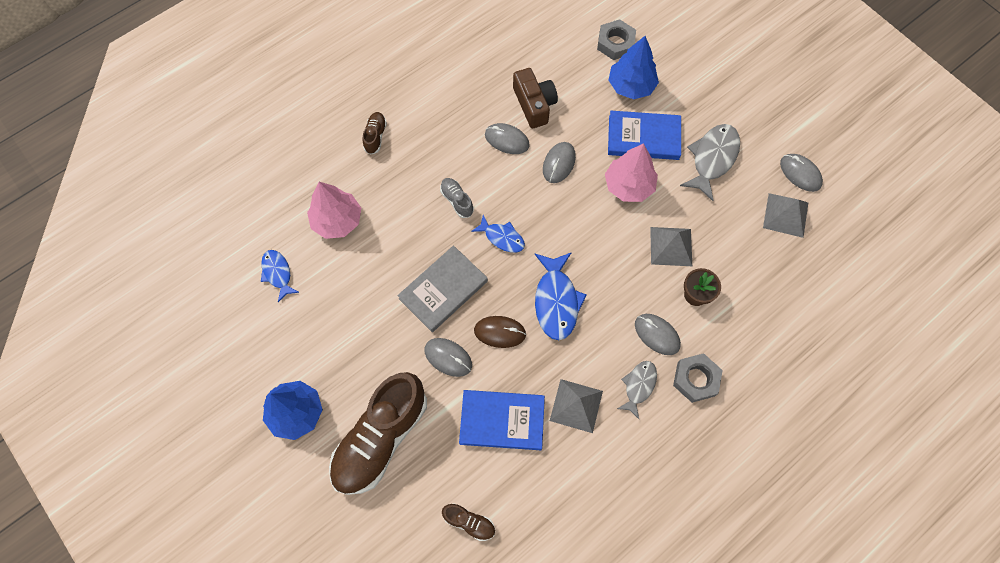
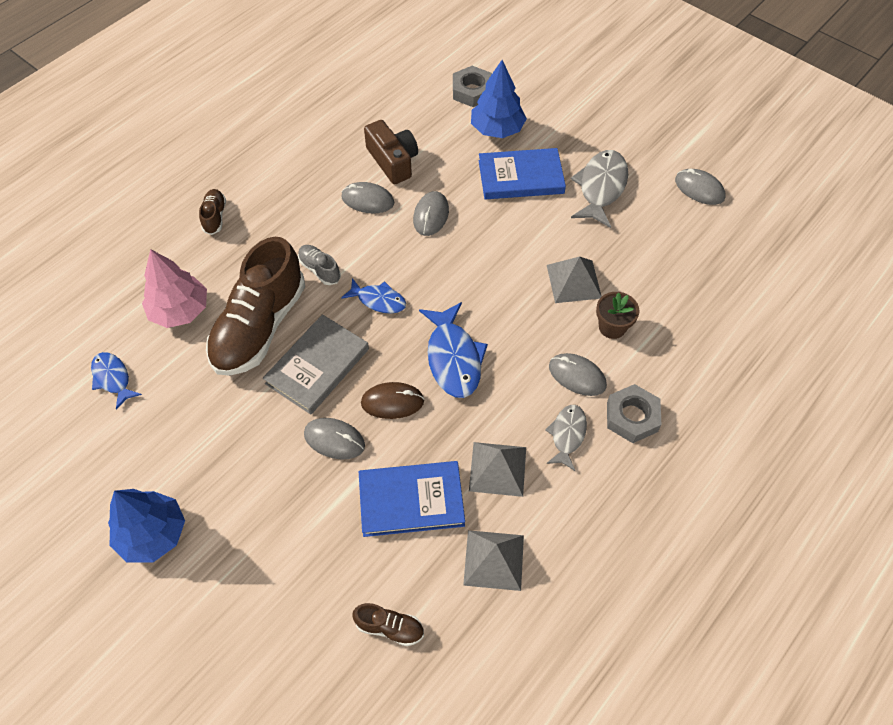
camera: 10 degrees left, 10 degrees down
brown shoe [329,372,427,495] -> brown shoe moved to [206,237,305,376]
pink tree [605,143,658,202] -> none
grey pyramid [763,193,808,238] -> grey pyramid moved to [463,530,524,591]

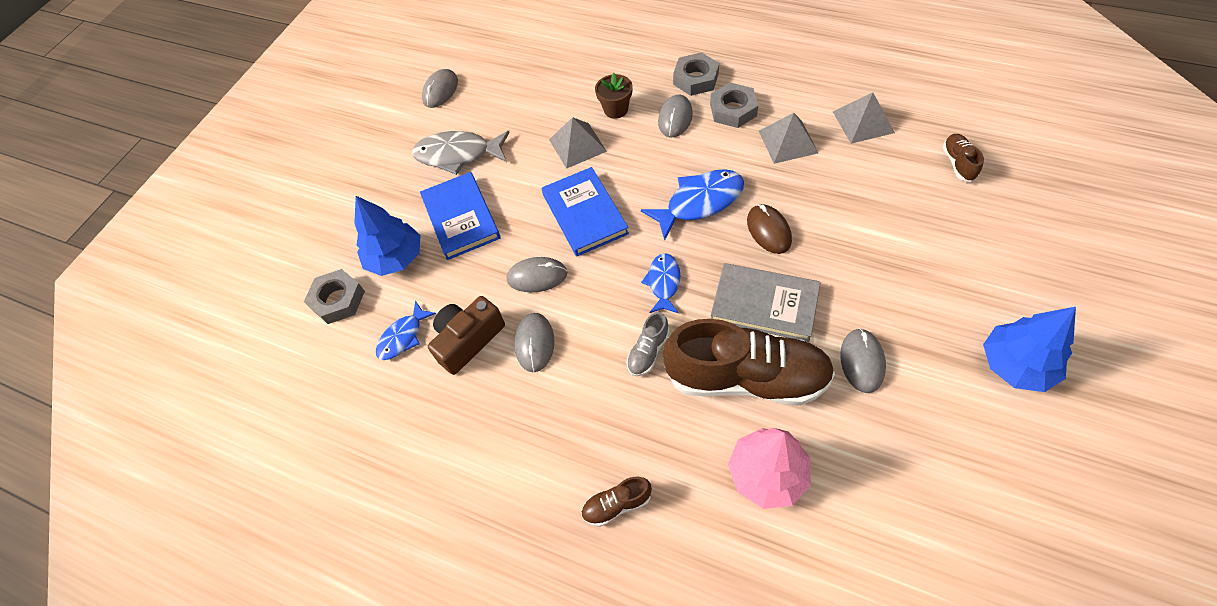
camera: 100 degrees left, 0 degrees up
blue fish [91,352,142,410] -> blue fish moved to [376,300,436,360]
grey mouse [304,418,365,460] -> grey mouse moved to [840,328,886,393]
blue book [359,461,465,537] -> blue book moved to [542,167,629,256]
grey fish [545,405,587,471] -> grey nut [710,83,758,128]

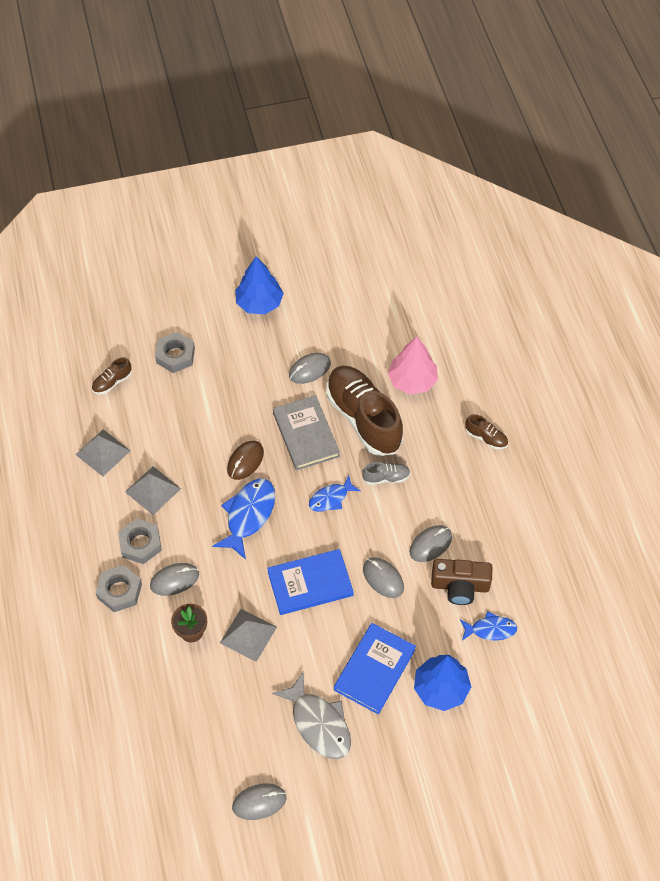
camera: 135 degrees left, 0 degrees up
grey nut [304,269,365,324] -> grey nut moved to [155,332,195,373]
blue book [542,167,629,256] -> blue book turned 45 degrees clockwise [267,549,354,615]
blue fish [641,169,744,241] -> blue fish turned 90 degrees clockwise [212,478,275,560]

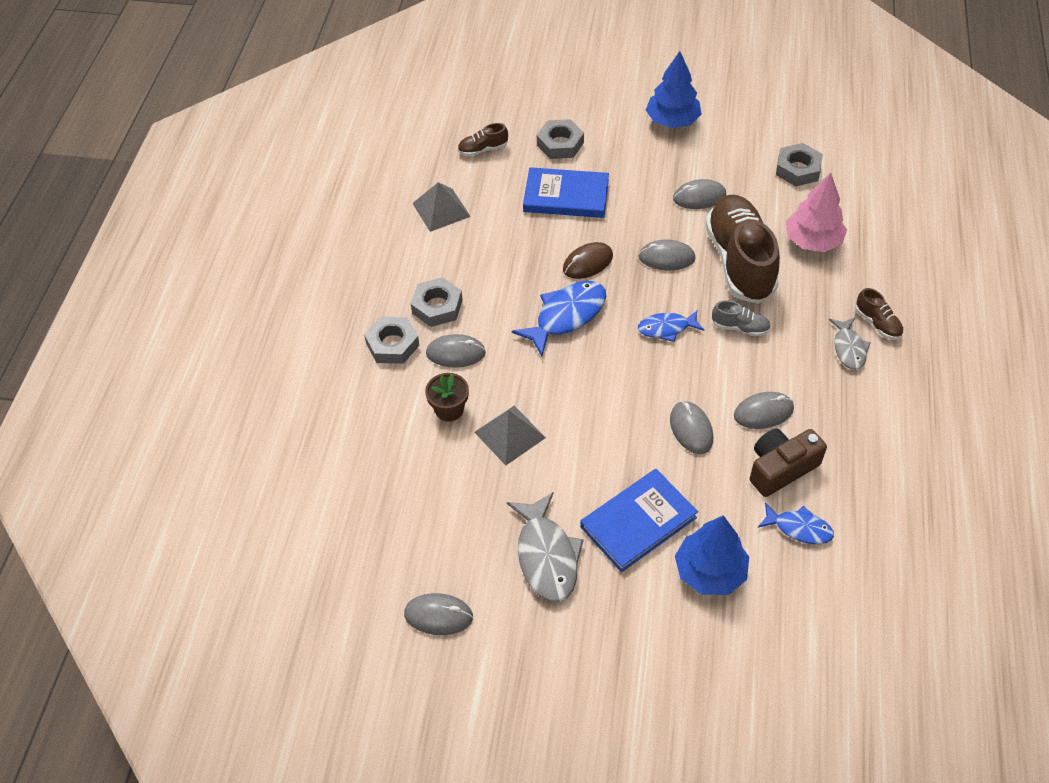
camera: 25 degrees right, 5 degrees down
grey pyramid [125,466,181,515] -> none
blue book [267,549,354,615] -> blue book moved to [523,167,609,218]
grey book [273,395,340,471] -> grey mouse [638,239,696,270]
brown camera [431,559,492,605] -> brown camera turned 120 degrees clockwise [750,428,827,497]
none -> grey nut [776,143,823,186]
none -> grey fish [829,318,871,370]

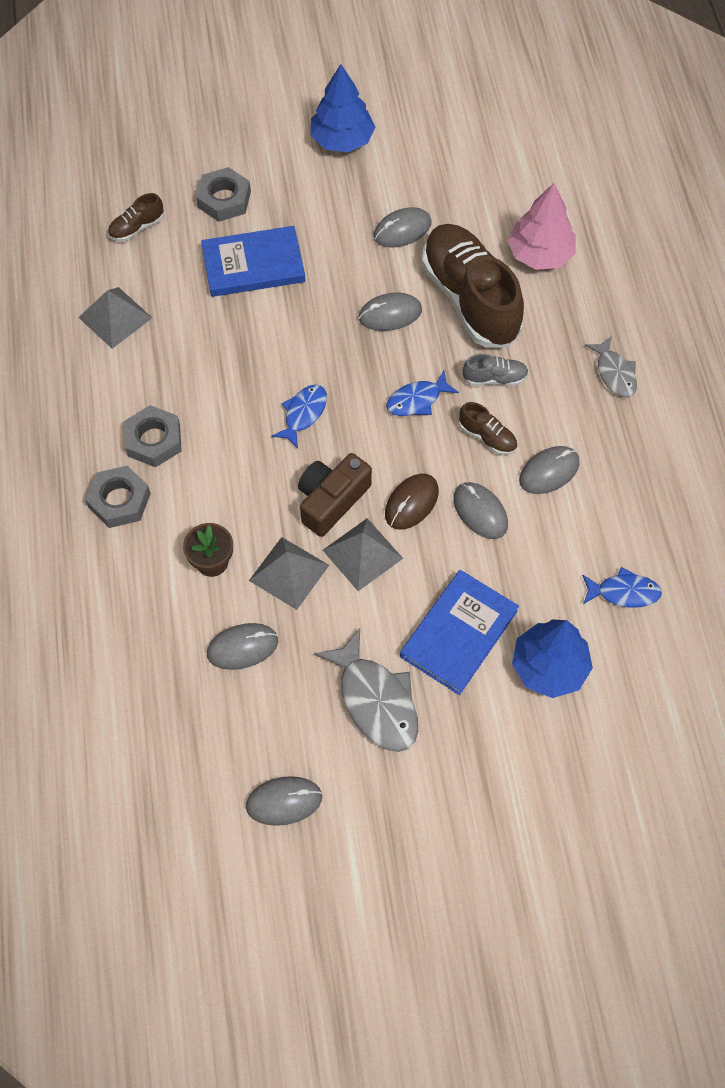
camera: 20 degrees left, 10 degrees up
grey mouse [426,334,486,368] -> grey mouse moved to [207,623,278,670]
blue fish [512,281,606,356] -> blue fish [272,384,327,449], size x0.61
brown mouse [563,242,613,279] -> brown mouse moved to [385,474,439,530]
brown camera [750,428,827,497] -> brown camera moved to [298,453,372,537]
grey nut [776,143,823,186] -> none
brown shoe [855,288,903,340] -> brown shoe moved to [459,402,517,455]
none -> grey pyramid [323,518,403,591]

